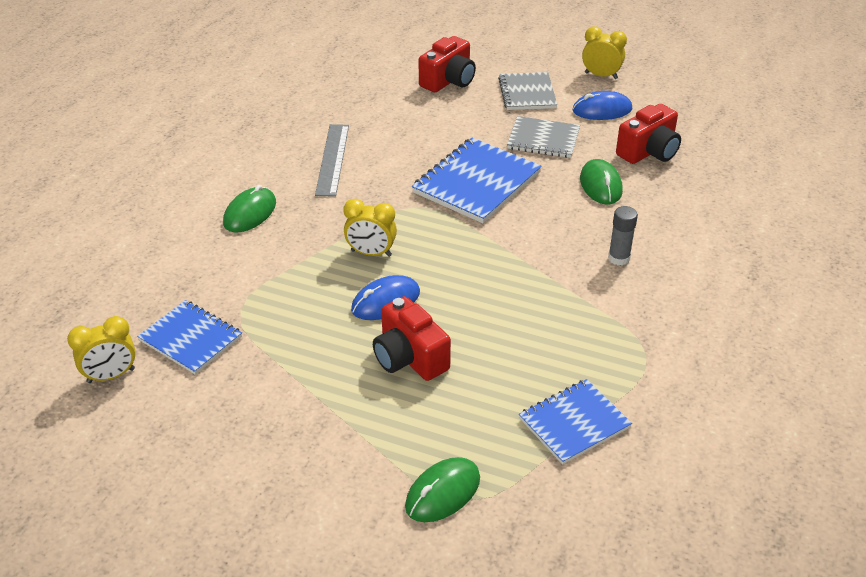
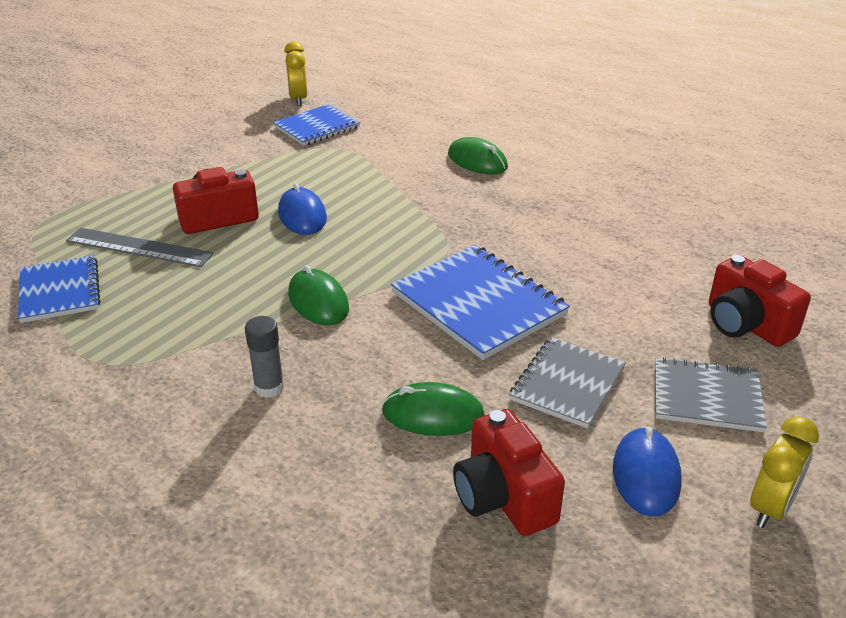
camera: 105 degrees right, 5 degrees down
grey ruler [315,124,349,197] -> grey ruler moved to [66,228,214,267]
yellow clock [343,199,397,257] -> none
green mouse [405,457,480,522] -> green mouse moved to [288,265,349,325]

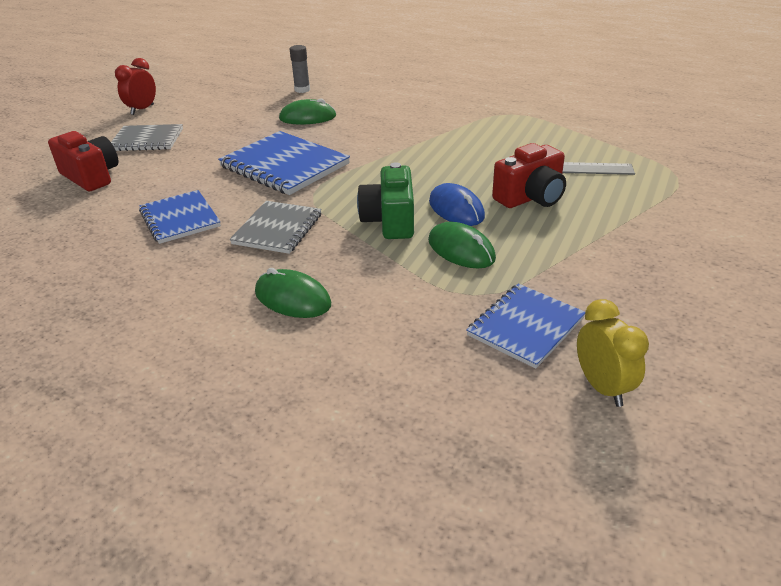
camera: 170 degrees right, 0 degrees up
blue notebook [18,255,100,323] -> blue notebook moved to [139,190,221,244]
grey glue stick [245,316,284,398] -> grey glue stick moved to [290,45,310,93]
green mouse [288,265,349,325] -> green mouse moved to [428,222,496,269]
red camera [453,409,565,536] -> none
grey notebook [509,337,626,429] -> grey notebook moved to [230,201,322,254]
blue mouse [613,427,682,516] -> none
yellow clock [750,416,819,528] -> red clock [115,58,156,115]
none -> green camera [357,162,414,239]

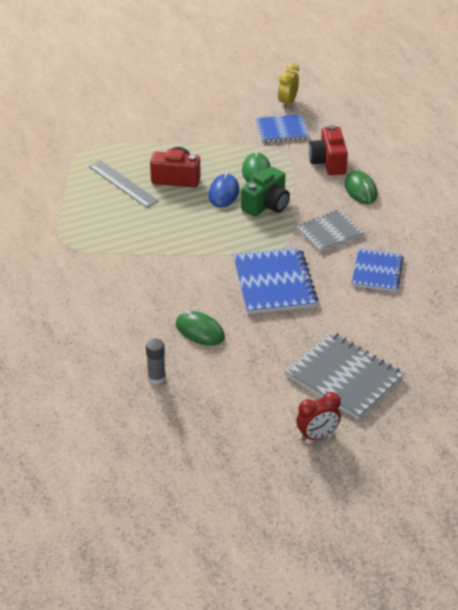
camera: 140 degrees left, 5 degrees up
red camera [48,131,119,191] -> red camera moved to [309,125,348,175]
grey notebook [111,124,183,151] -> grey notebook [285,332,404,420], size x1.54

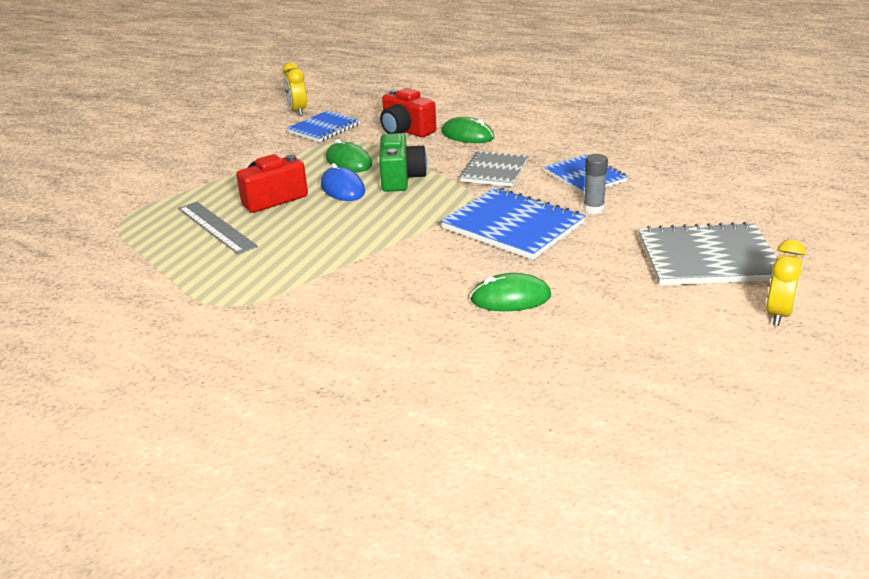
camera: 40 degrees left, 10 degrees down
grey ruler [89,160,159,208] -> grey ruler turned 45 degrees clockwise [178,202,258,254]
grey glue stick [146,339,166,385] -> grey glue stick moved to [583,154,608,214]
red clock [296,392,341,442] -> yellow clock [766,240,805,326]

